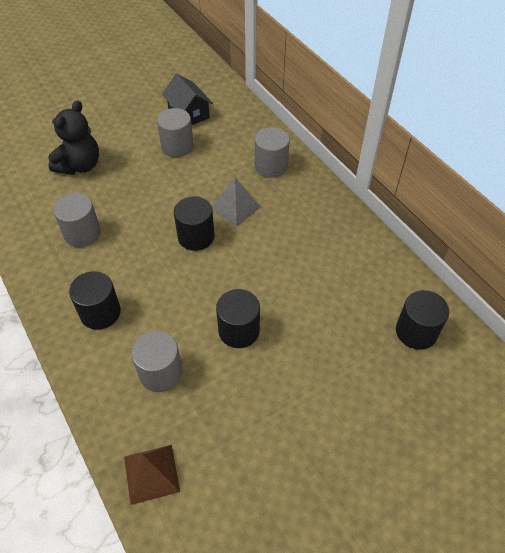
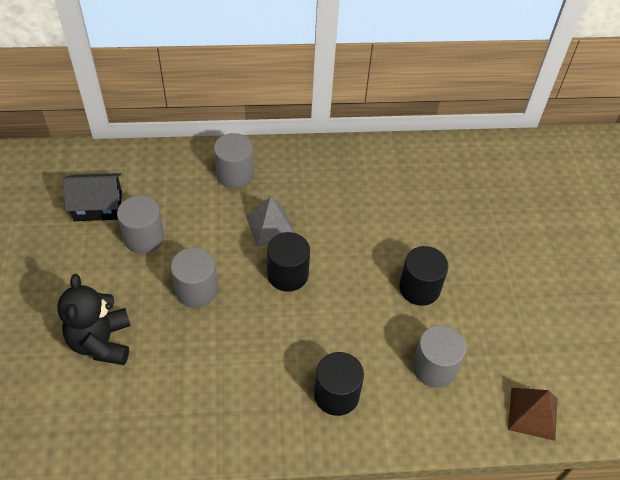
camera: 65 degrees left, 0 degrees up
black teddy bear [48,100,99,175] -> black teddy bear turned 150 degrees counterclockwise [57,274,130,365]
grey cylinder [53,193,101,247] -> grey cylinder moved to [171,248,218,308]
black cylinder [396,290,449,350] -> none

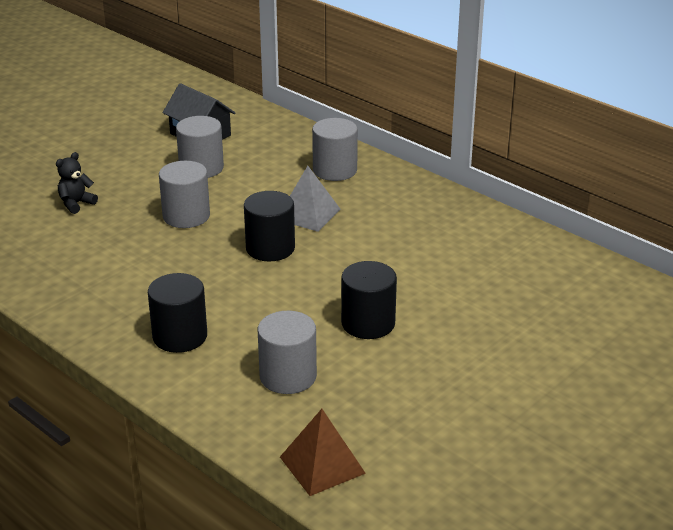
camera: 50 degrees right, 20 degrees down
black teddy bear [57,274,130,365] -> black teddy bear [56,152,98,214], size x0.53

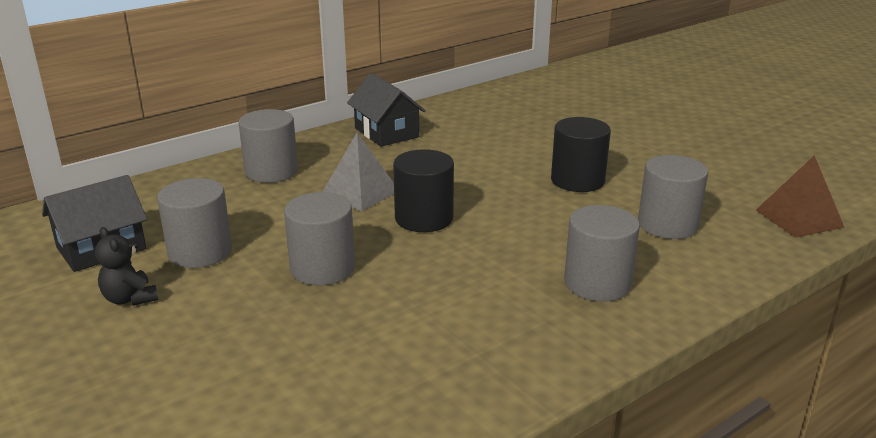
camera: 80 degrees left, 5 degrees down
black teddy bear [56,152,98,214] -> black teddy bear moved to [95,227,158,306]
black cylinder [148,273,207,353] -> grey cylinder [564,205,640,301]
none -> black house [347,73,426,147]

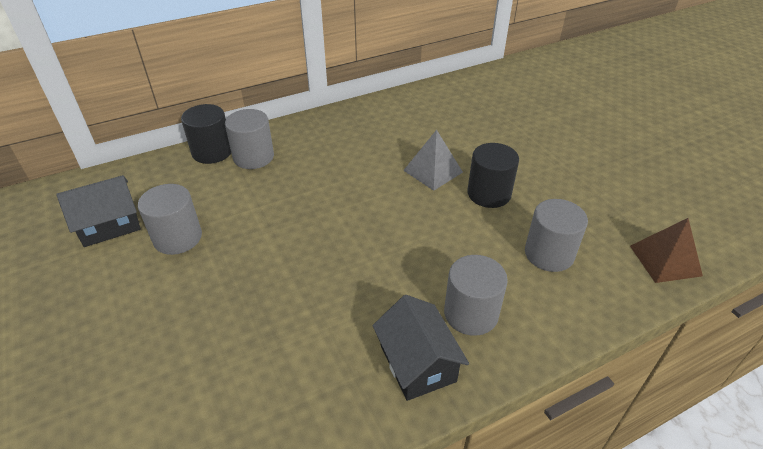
camera: 10 degrees right, 15 degrees up
black teddy bear [95,227,158,306] -> none
grey cylinder [284,192,355,285] -> none
grey pyramid [322,133,394,211] -> grey pyramid moved to [403,130,463,191]
black house [347,73,426,147] -> black house moved to [372,295,469,401]
black cylinder [393,149,454,232] -> black cylinder moved to [181,104,231,164]

